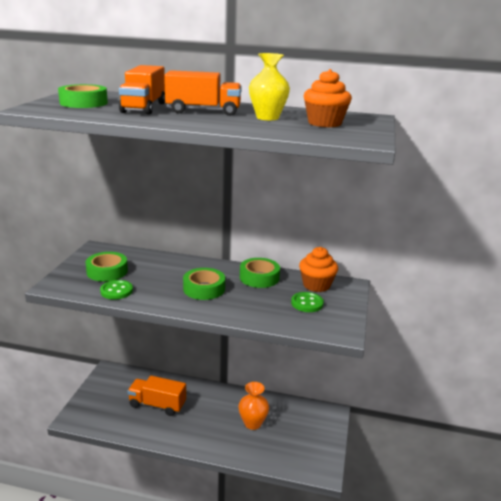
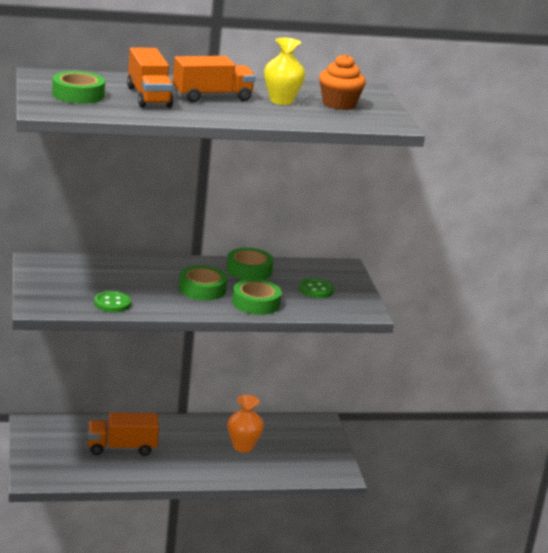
camera: 25 degrees left, 0 degrees up
green tape [86,252,128,282] -> green tape moved to [232,279,282,315]
orange cupcake [299,247,338,292] -> none

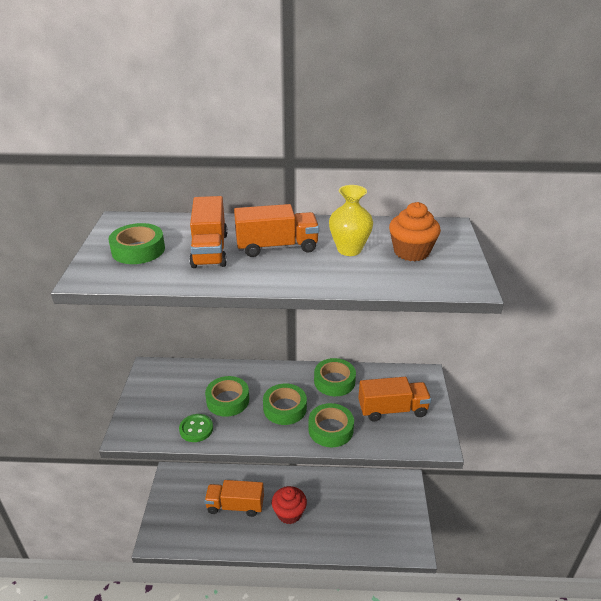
camera: 15 degrees right, 10 degrees up
orange vase [228,395,264,452] -> none
green button [299,278,334,298] -> orange truck [358,377,431,422]
none -> green tape [205,376,249,417]
none -> red cupcake [272,486,307,524]

